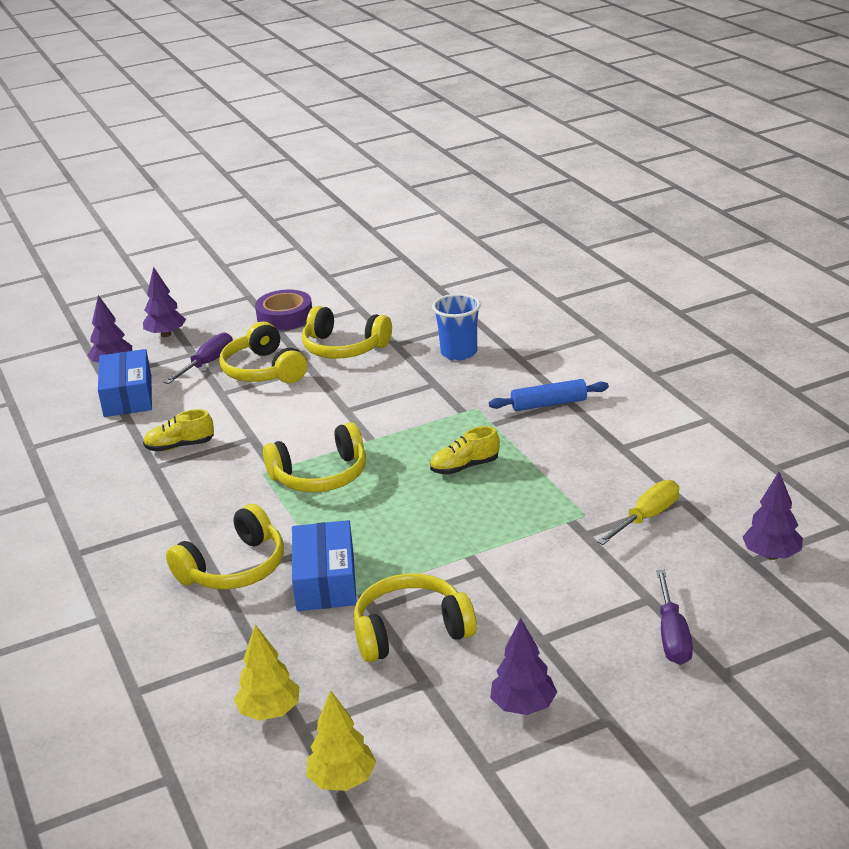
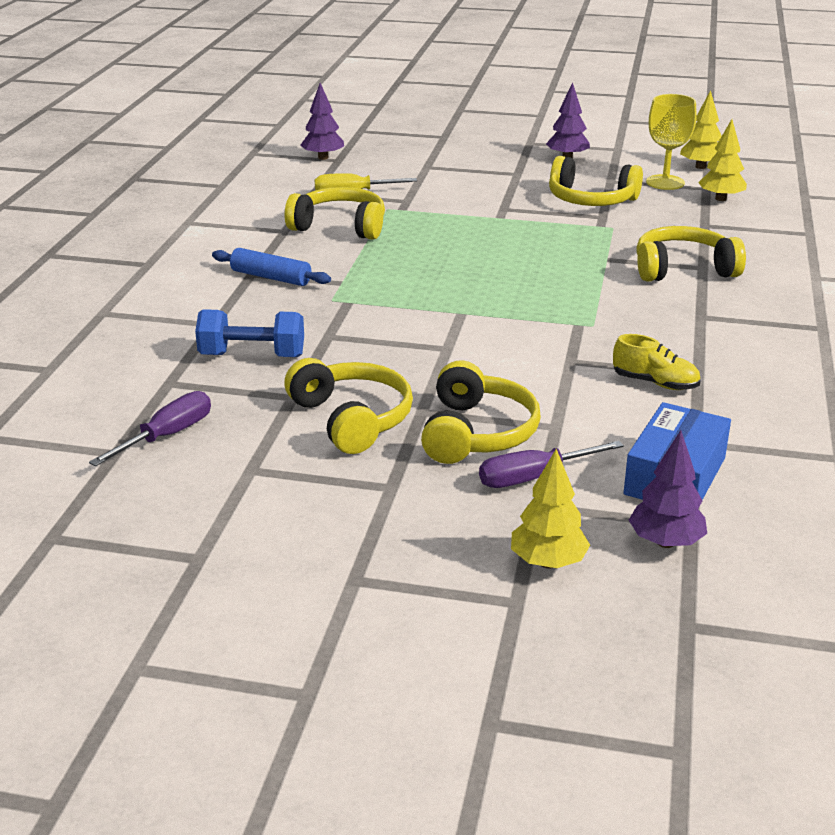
camera: 145 degrees left, 0 degrees up
purple tree [143,267,186,337] -> yellow tree [511,449,590,569]
purple tape [255,290,312,330] -> none
yellow headphones [263,422,366,492] -> yellow headphones moved to [285,187,385,240]
blue box [292,520,357,611] -> none
yellow shoe [430,426,500,475] -> none
blue cup [432,293,481,361] -> blue dumbbell [195,309,304,357]
purple screwdriver [656,570,693,665] -> purple screwdriver moved to [89,391,211,466]
none -> yellow goblet [646,94,697,190]

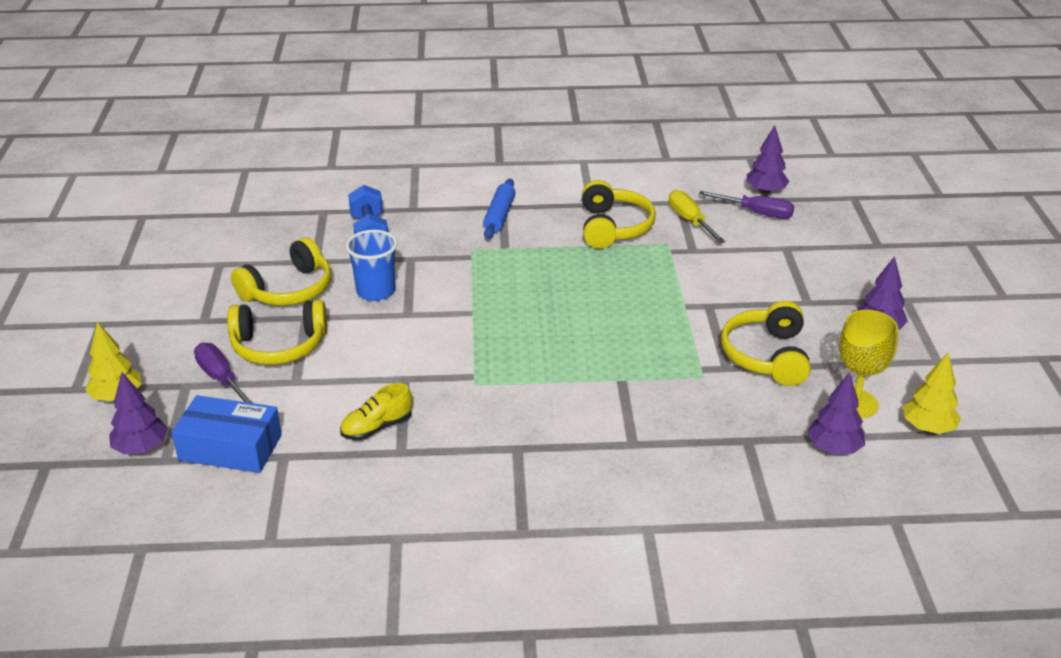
camera: 75 degrees right, 5 degrees up
purple screwdriver [89,391,211,466] -> purple screwdriver moved to [699,191,794,219]
yellow shoe [613,334,700,390] -> yellow shoe turned 45 degrees clockwise [340,383,412,440]
yellow headphones [636,226,746,282] -> none
yellow tree [698,119,747,201] -> purple tree [807,372,865,454]
none -> blue cup [345,230,398,301]

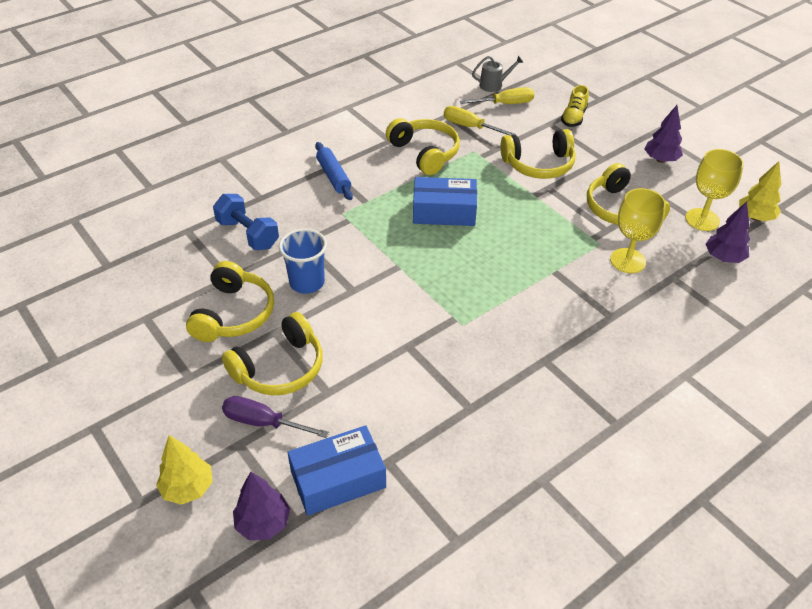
camera: 35 degrees left, 10 degrees up
yellow shoe [340,383,412,440] -> yellow shoe moved to [561,85,589,127]
purple screwdriver [699,191,794,219] -> yellow screwdriver [460,87,534,104]
purple tree [747,125,790,194] -> grey watering can [472,56,524,92]
none -> blue box [413,177,477,226]
none -> yellow headphones [500,129,576,179]
none -> yellow goblet [610,188,666,273]

